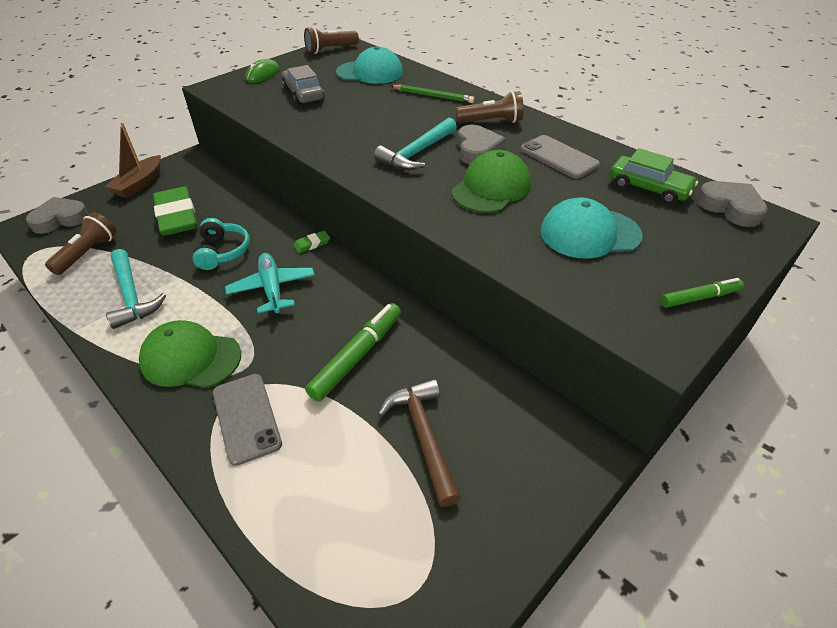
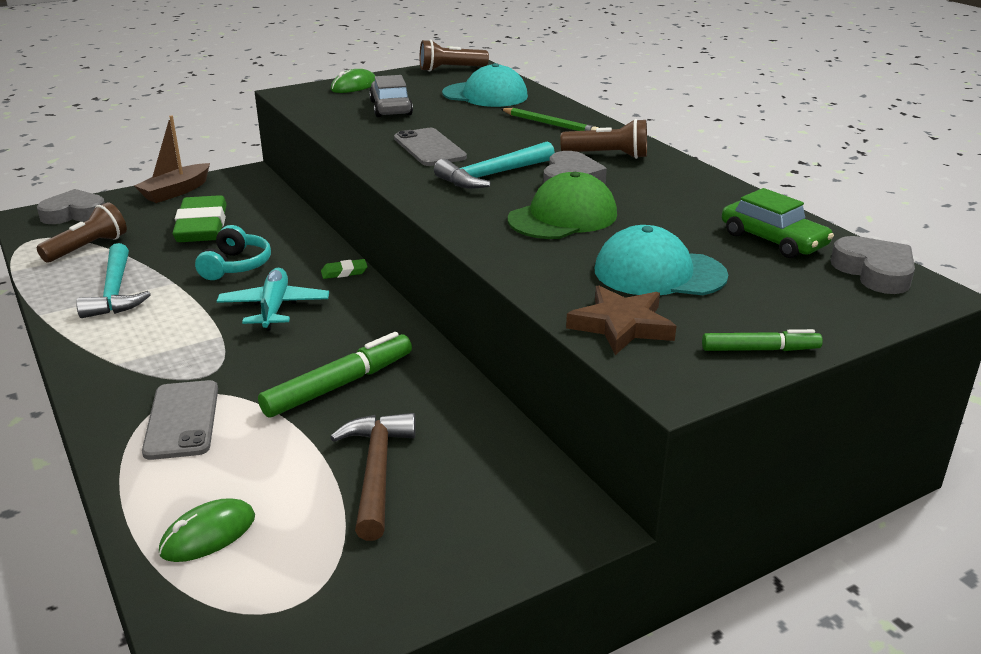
camera: 15 degrees right, 15 degrees down
green cap [139,320,241,388] -> none
grey phone [520,135,600,179] -> grey phone moved to [394,128,467,166]
none -> green mouse [159,498,255,562]
none -> brown star [566,285,676,355]

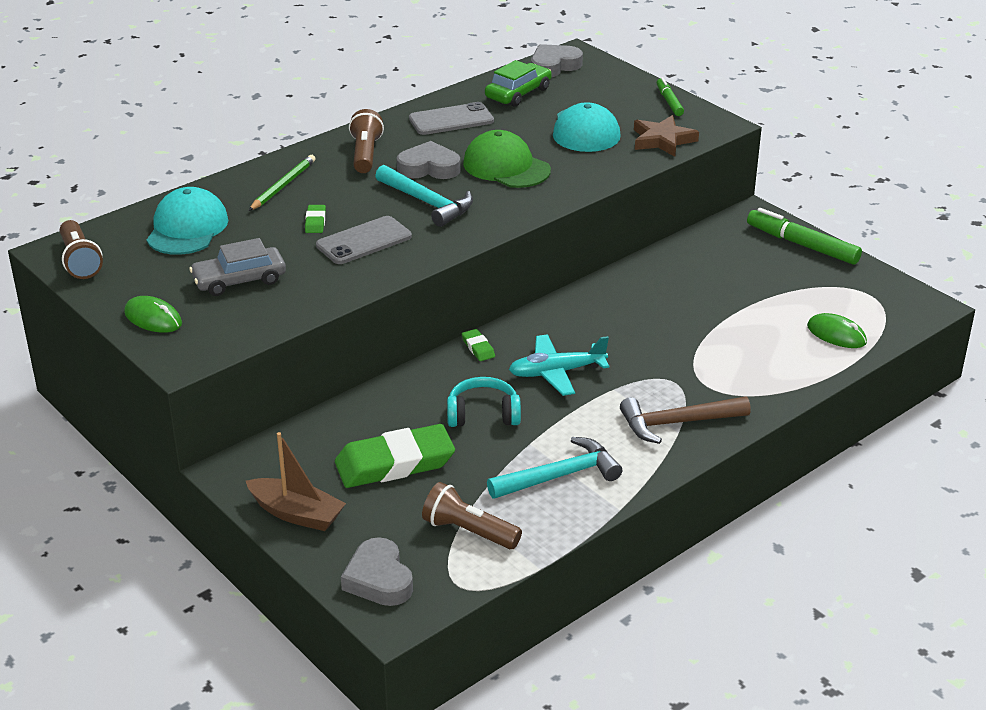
camera: 100 degrees left, 5 degrees up
grey phone [142,380,218,460] -> grey phone moved to [409,102,494,135]
green marker [258,332,412,417] -> green marker moved to [747,208,862,265]
brown hammer [330,413,416,541] -> brown hammer moved to [620,397,751,444]
none -> green eraser [305,205,326,233]

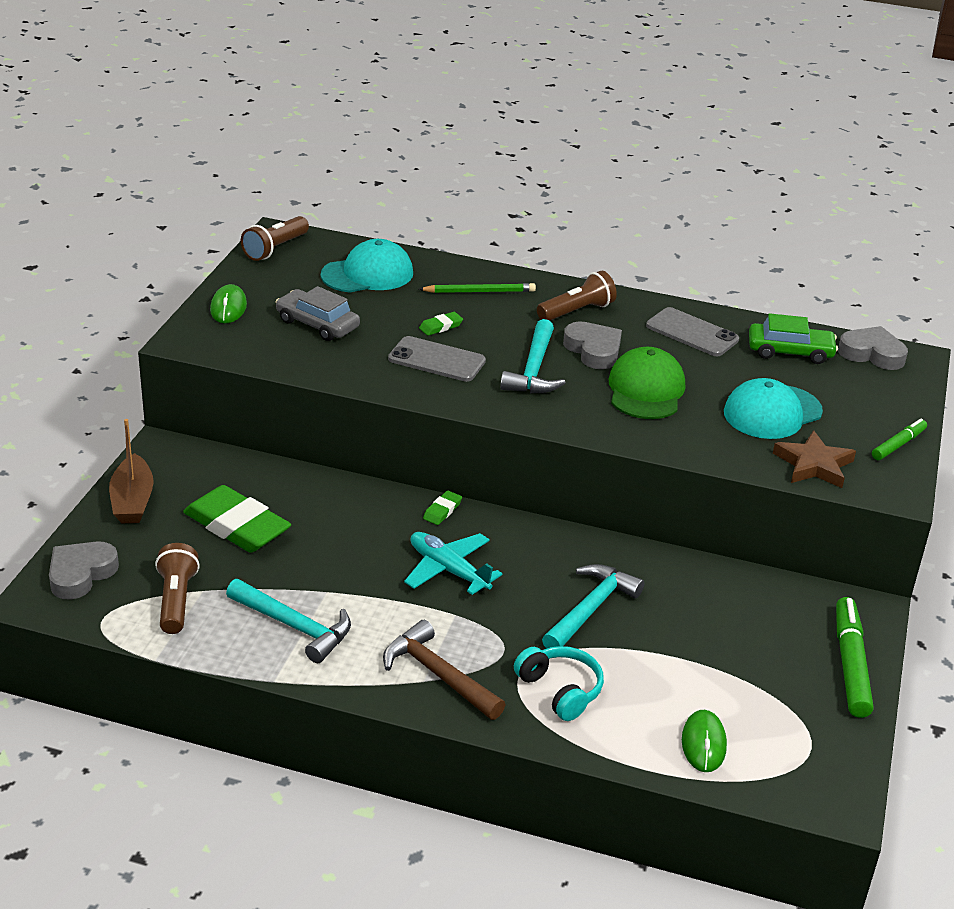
camera: 55 degrees right, 0 degrees up
turquoise headphones [447,377,521,427] -> turquoise headphones moved to [514,646,604,721]
none -> turquoise hammer [542,564,645,649]

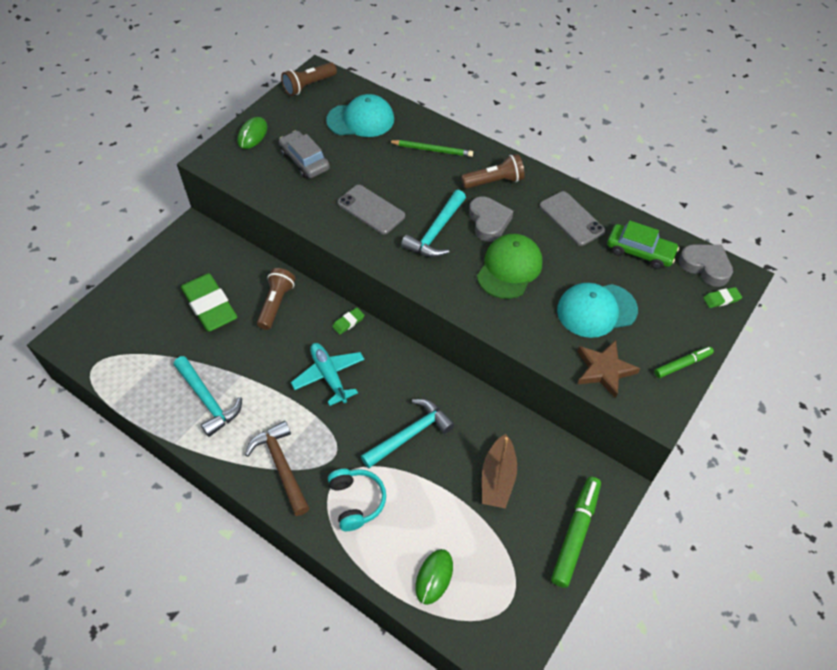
camera: 20 degrees right, 20 degrees up
grey heart [49,541,119,600] -> none
brown boat [109,419,154,523] -> brown boat moved to [482,434,517,509]
brown flashlight [155,543,200,634] -> brown flashlight moved to [257,268,296,330]
green eraser [419,312,463,336] -> green eraser moved to [703,287,742,308]

